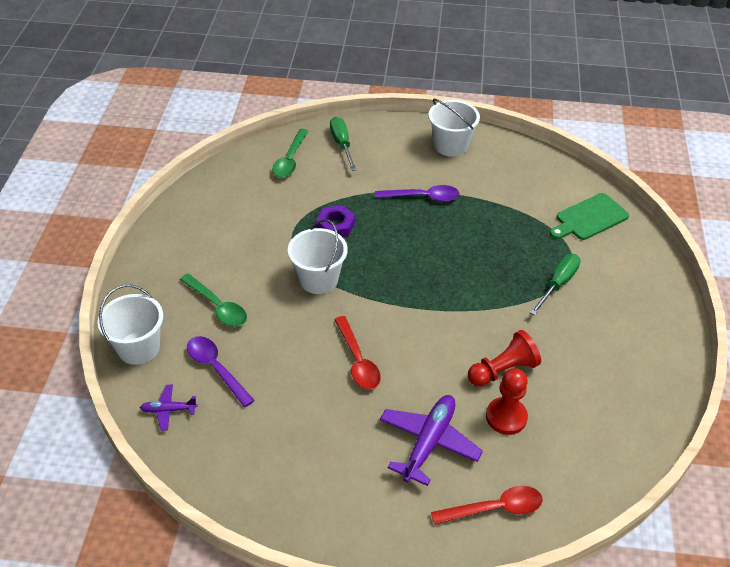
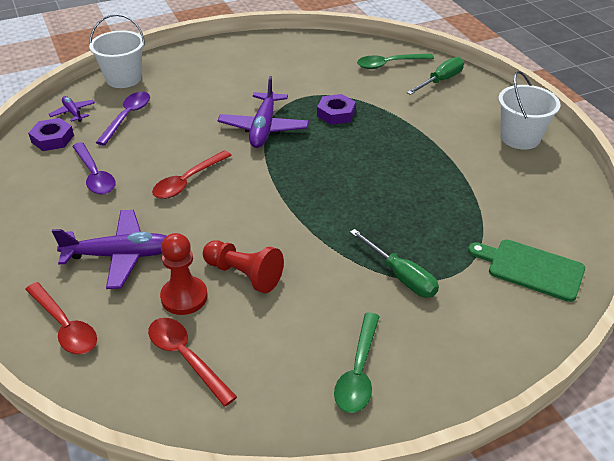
camera: 60 degrees right, 5 degrees down
green spoon [180,274,247,327] -> green spoon moved to [334,313,380,413]
white bucket [288,219,348,294] -> purple plane [218,76,309,148]
purple spoon [375,185,460,202] -> purple spoon moved to [72,142,116,195]
green screwdriver [530,254,581,315] -> green screwdriver turned 45 degrees clockwise [350,229,439,297]
none -> purple nut [28,118,74,151]
none -> red spoon [148,318,237,407]

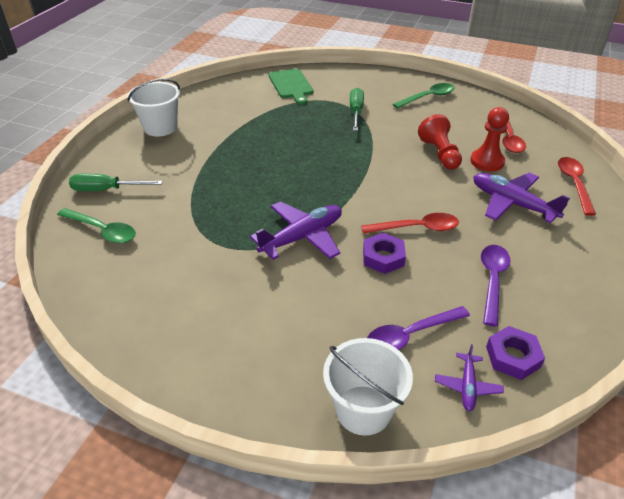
camera: 135 degrees left, 0 degrees up
purple nut [317,94,356,125] -> purple nut moved to [363,233,406,274]

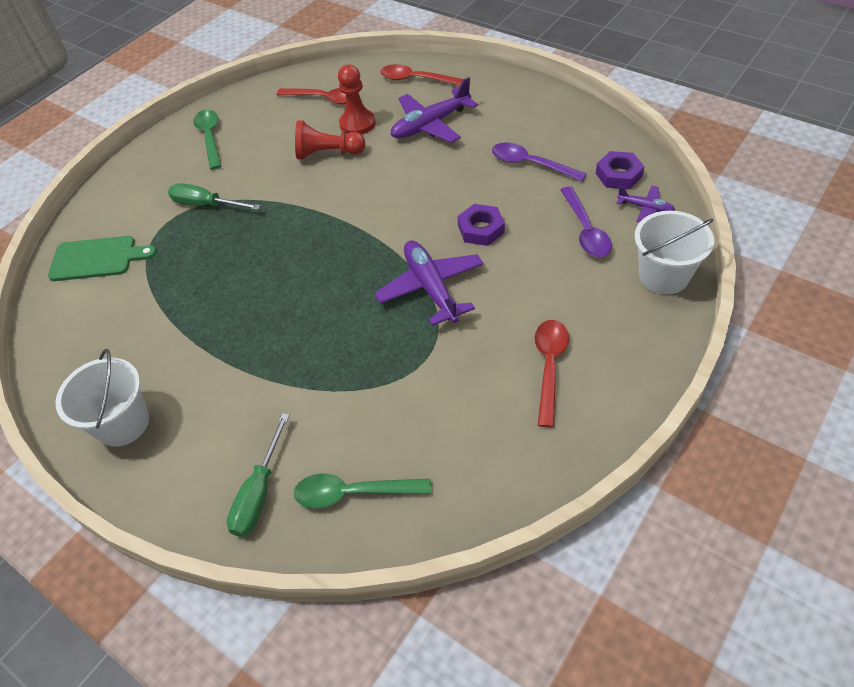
camera: 70 degrees left, 10 degrees up
green spoon [57,208,136,244] -> green spoon turned 135 degrees counterclockwise [294,473,431,509]
red spoon [361,213,459,234] -> red spoon moved to [535,320,569,428]

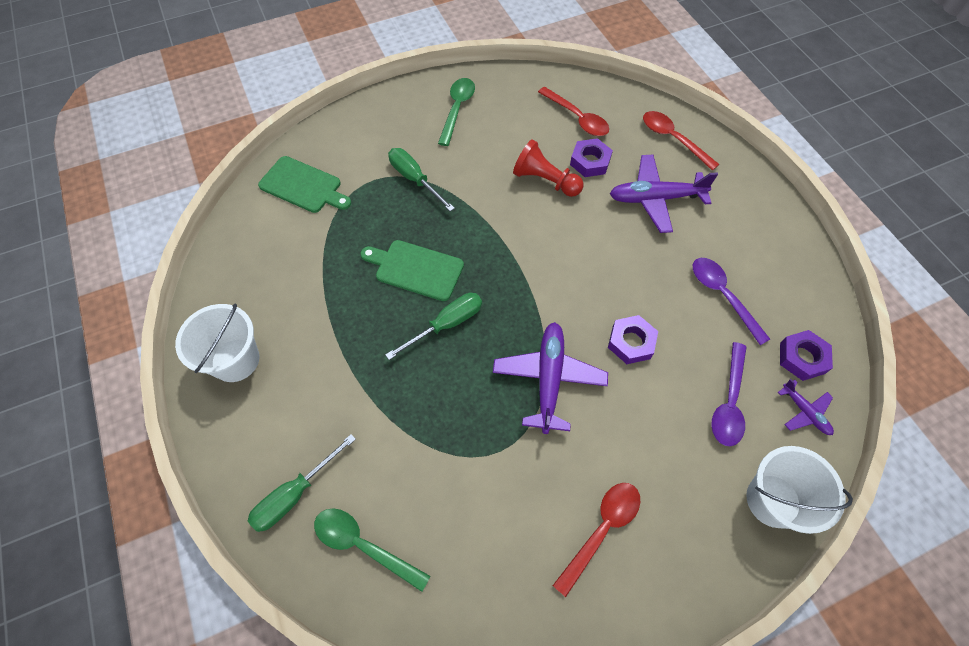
camera: 25 degrees right, 10 degrees up
red pawn [338,65,376,135] -> purple nut [570,138,613,177]
none -> green cutting board [360,240,464,301]
none -> green screwdriver [385,293,482,360]

